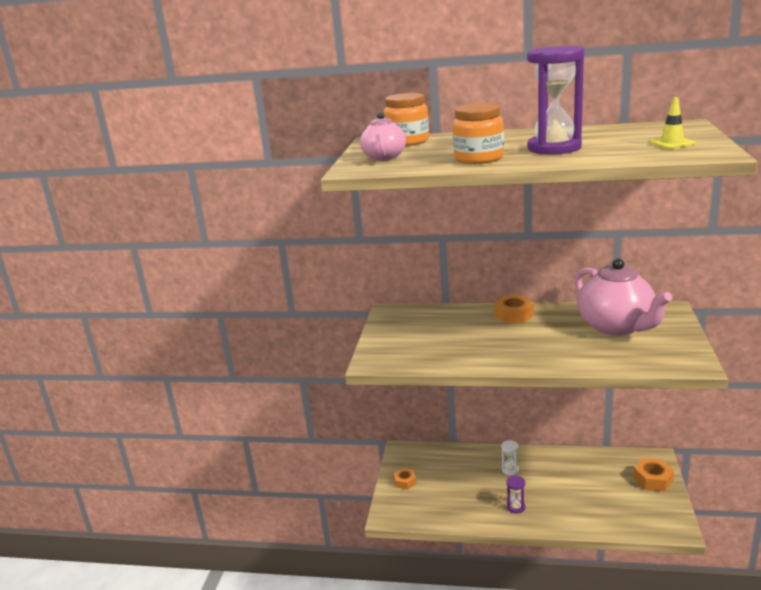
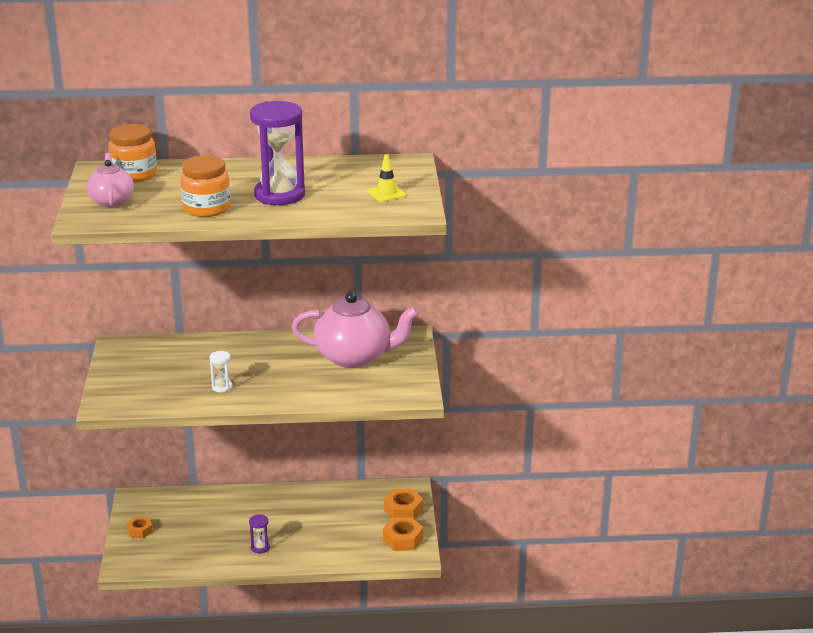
camera: 15 degrees left, 5 degrees up
orange nut [494,296,534,323] -> orange nut moved to [383,517,423,551]
white hourglass [501,440,519,475] -> white hourglass moved to [210,351,232,393]
pink teapot [575,258,672,336] -> pink teapot turned 45 degrees counterclockwise [292,292,419,368]

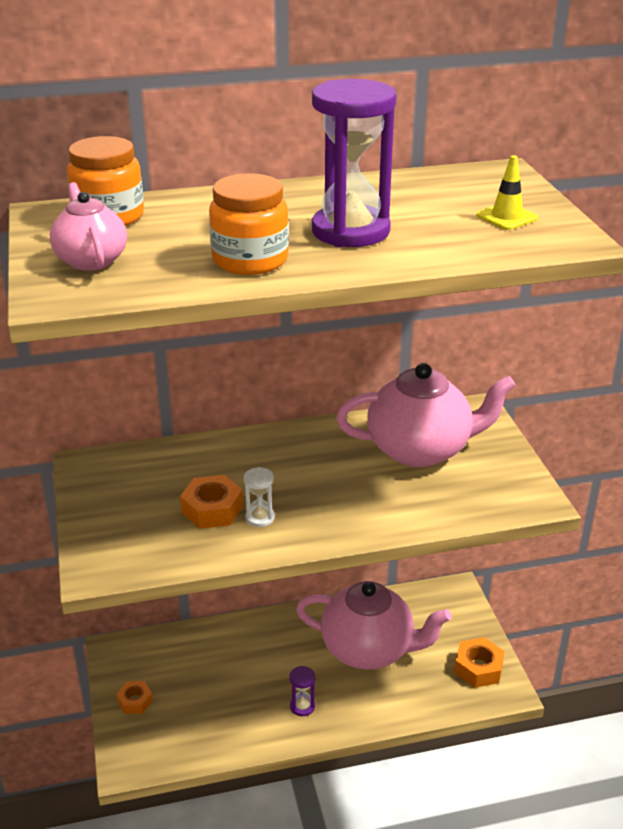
camera: 10 degrees left, 5 degrees up
orange nut [384,489,423,519] -> orange nut moved to [180,475,243,529]
none -> pink teapot [296,581,452,669]

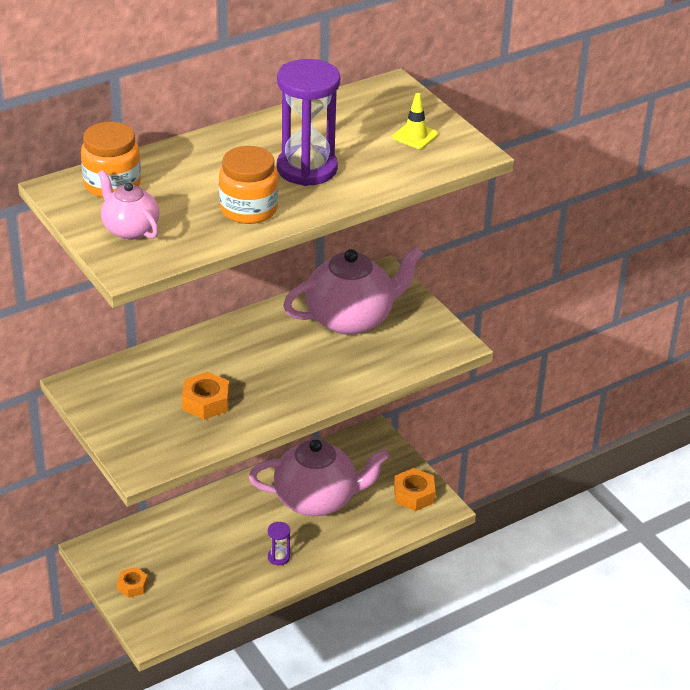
camera: 20 degrees left, 5 degrees up
white hourglass [244,467,275,527] -> none

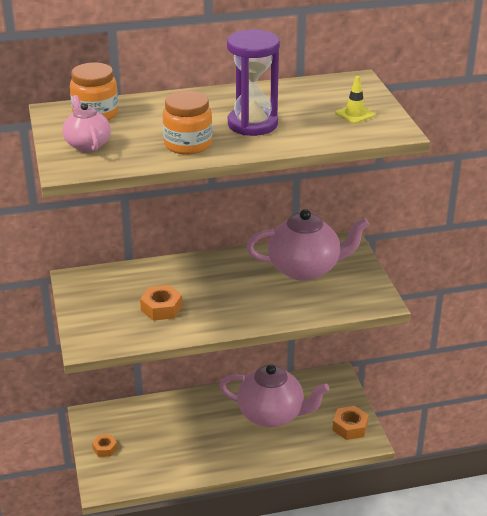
camera: 20 degrees right, 5 degrees down
purple hourglass [268,522,290,565] -> none

